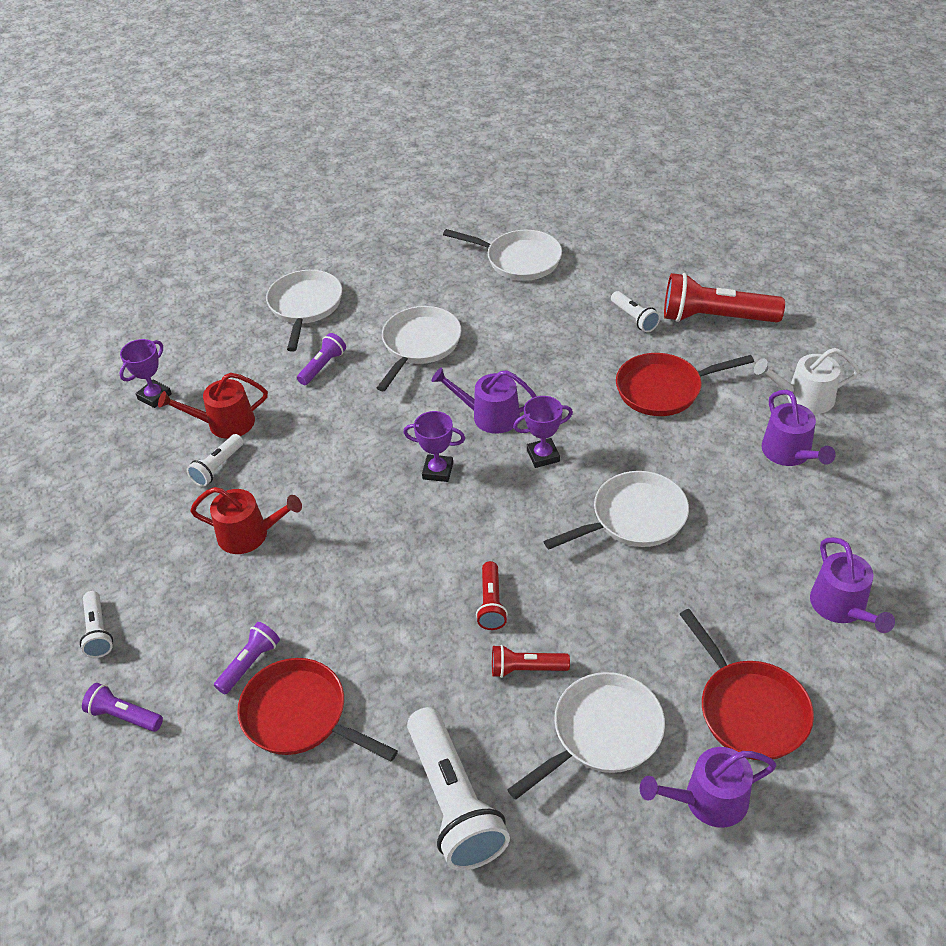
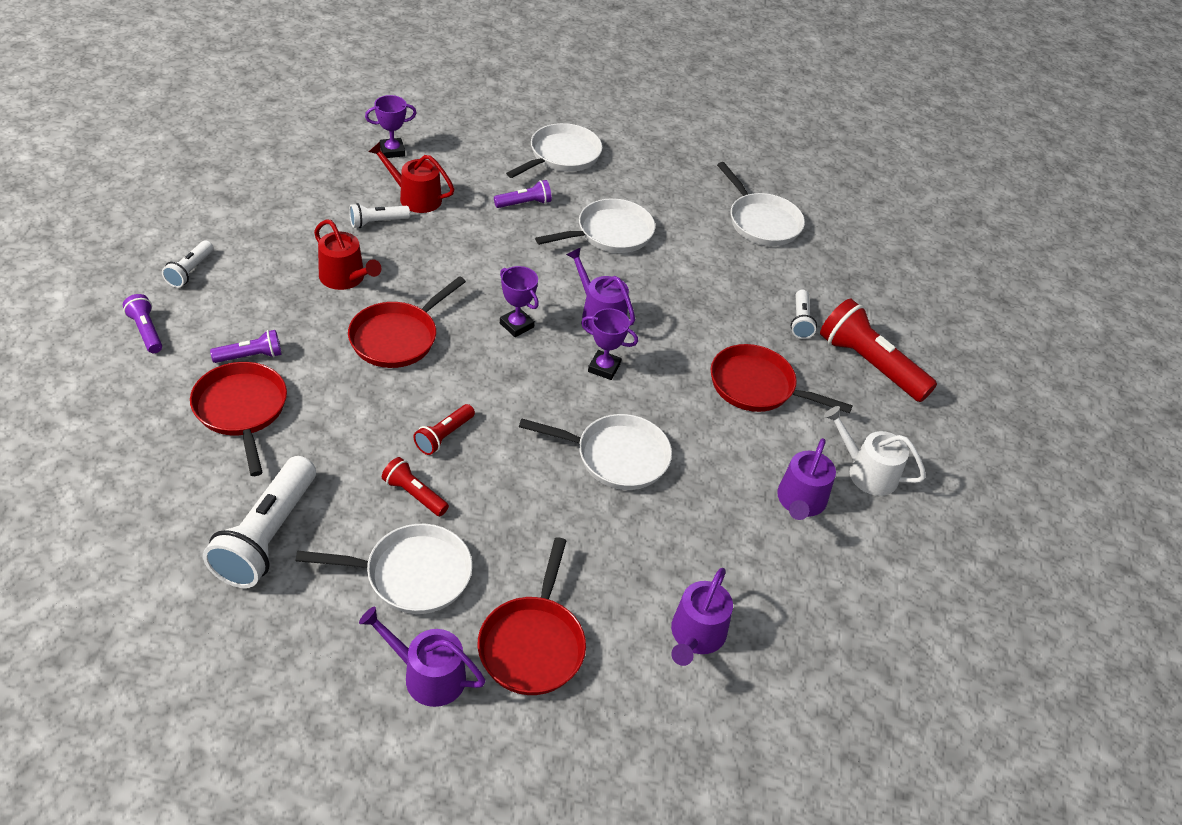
camera: 30 degrees right, 0 degrees up
none -> red pan [348,276,466,368]

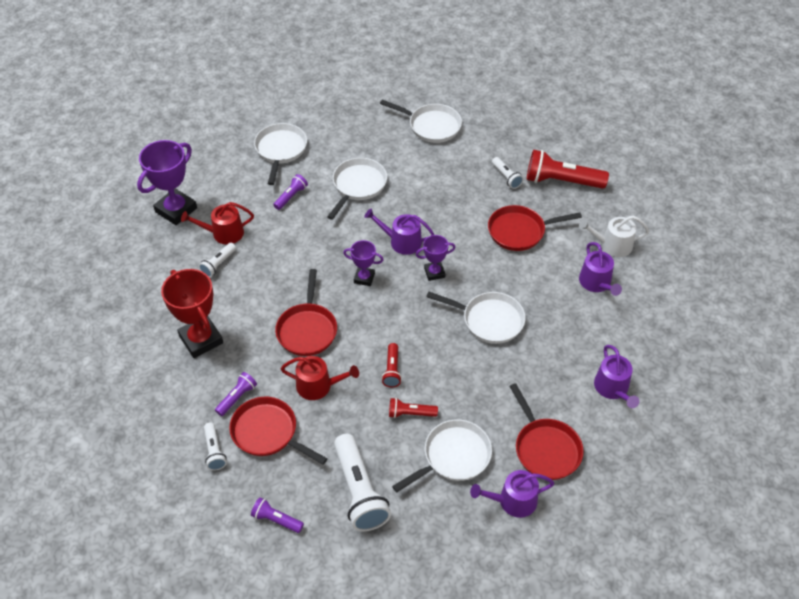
camera: 30 degrees left, 5 degrees up
purple flashlight [123,294,162,353] -> purple flashlight moved to [251,497,304,533]
white flashlight [162,240,213,288] -> white flashlight moved to [204,422,227,471]
red watering can [314,219,381,290] -> red watering can moved to [281,356,359,400]
purple trophy [365,95,416,158] -> purple trophy [137,140,197,225], size x1.82
white pan [519,414,672,490] -> white pan turned 45 degrees clockwise [426,292,526,344]
none -> red trophy [161,269,223,358]

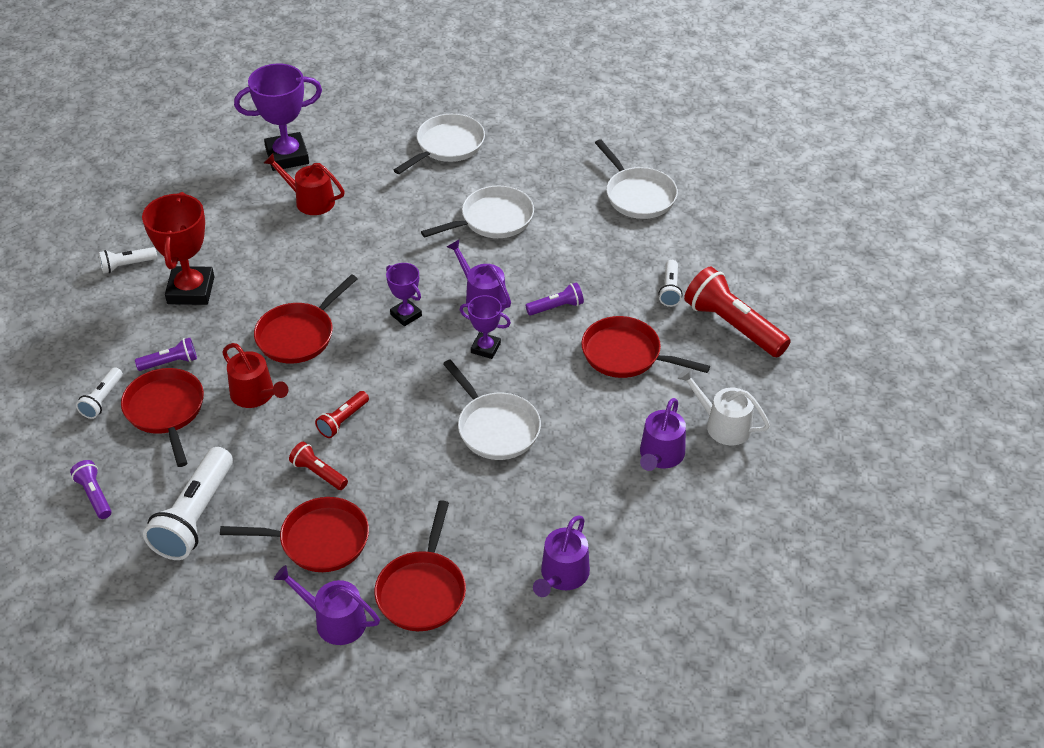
camera: 35 degrees right, 5 degrees down
white flashlight [199,243,236,277] -> white flashlight moved to [99,247,157,273]
purple flashlight [273,174,308,210] -> purple flashlight moved to [525,282,584,315]
white pan [392,420,492,493] -> red pan [220,497,369,572]

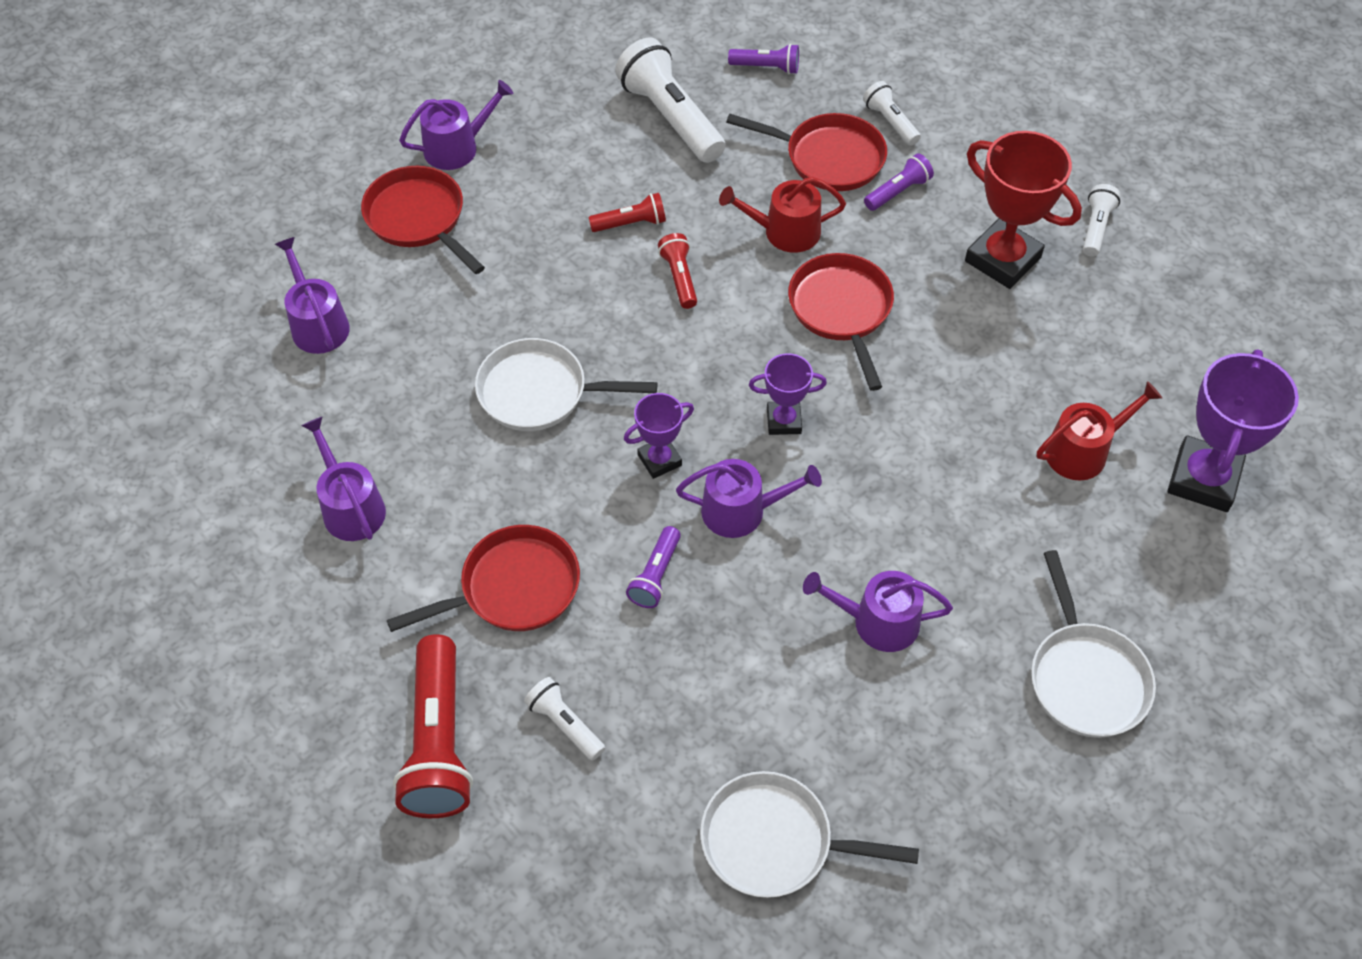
camera: 130 degrees right, 10 degrees up
purple flashlight [135,338,197,371] -> purple flashlight turned 150 degrees counterclockwise [864,153,934,211]
red pan [220,497,369,572] -> none
white pan [421,186,534,238] -> purple watering can [803,571,953,652]
white watering can [678,368,770,445] -> none
red flashlight [684,266,791,357] -> red flashlight turned 90 degrees clockwise [393,634,473,818]

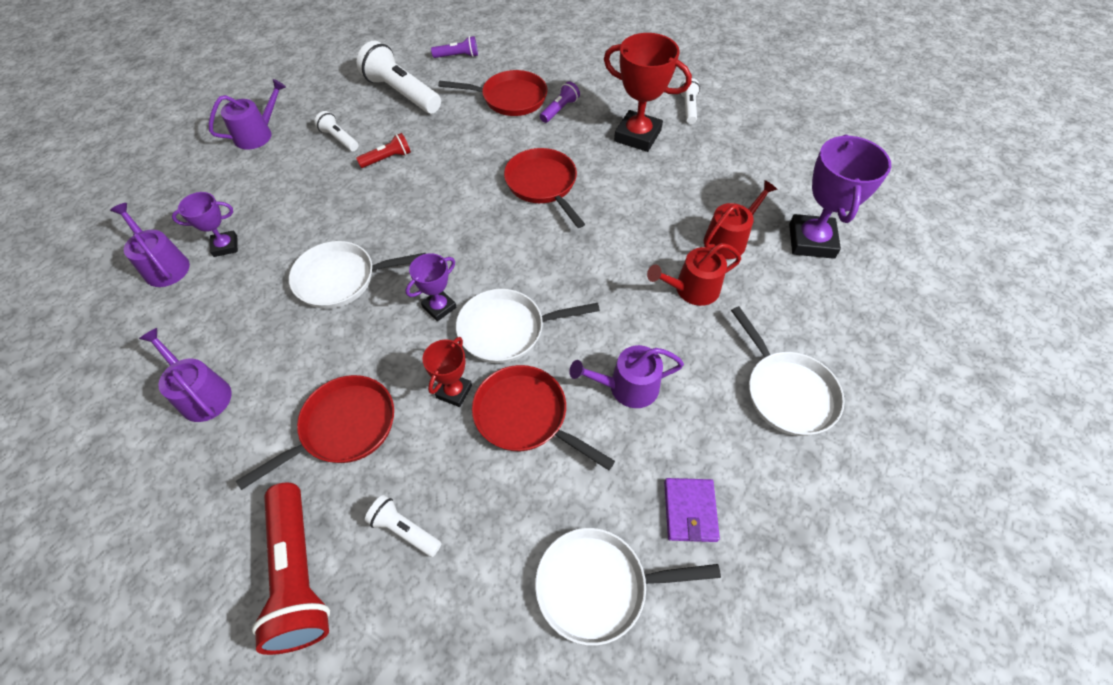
camera: 15 degrees left, 0 degrees up
red pan [361,166,485,274] -> red pan moved to [472,365,615,470]
purple flashlight [626,526,681,608] -> red trophy [423,337,472,407]
red flashlight [658,233,697,309] -> none
purple watering can [676,459,822,538] -> white pan [456,289,600,363]
red watering can [719,177,846,253] -> red watering can moved to [647,243,741,306]
purple trophy [749,353,827,435] -> purple trophy moved to [172,192,238,257]
white flashlight [863,81,921,146] -> white flashlight moved to [314,111,358,151]
none -> purple wallet [664,478,720,542]

